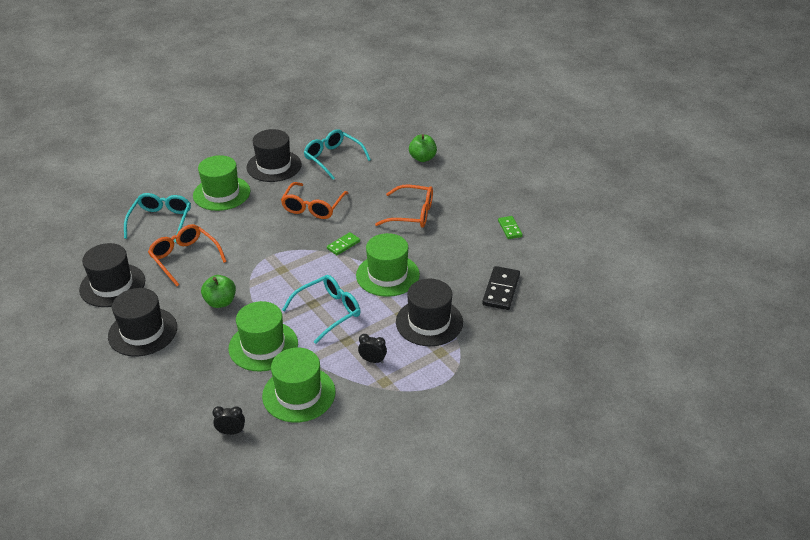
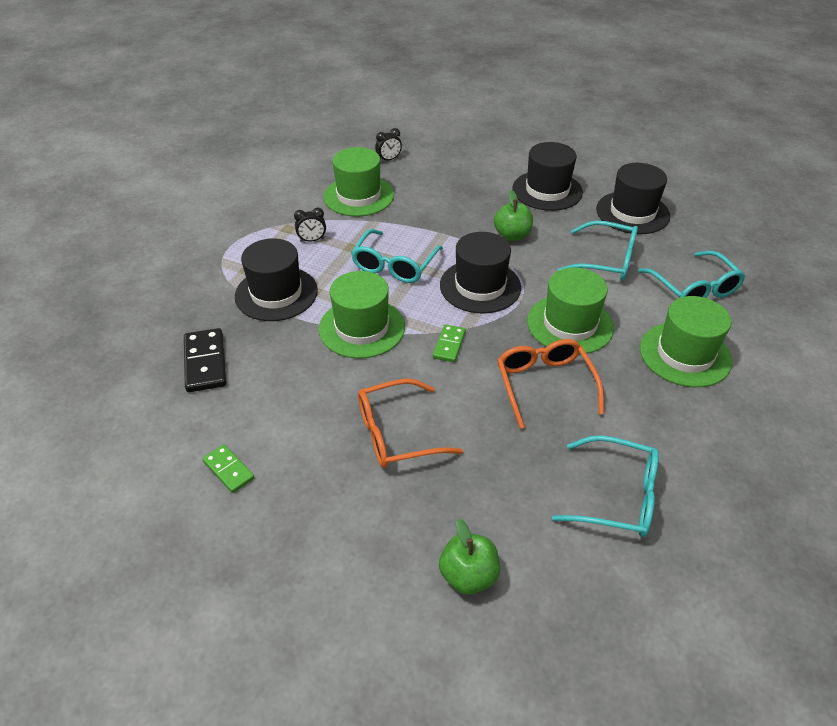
camera: 150 degrees right, 5 degrees up
orange glasses [148,224,227,286] -> turquoise glasses [557,220,638,281]
green hat [229,301,298,372] -> green hat moved to [527,268,614,355]
black hat [246,129,302,182] -> black hat moved to [440,232,521,313]

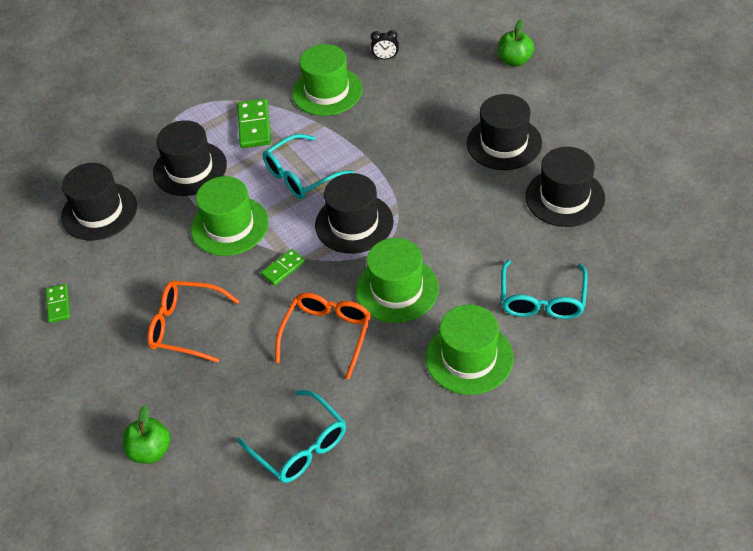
camera: 35 degrees right, 5 degrees up
black domino [184,328,227,392] -> black hat [61,163,137,240]
black clock [294,208,326,242] -> green domino [237,99,271,148]
green apple [494,190,533,241] -> green apple moved to [498,19,534,67]
turquoise glasses [557,220,638,281] -> none

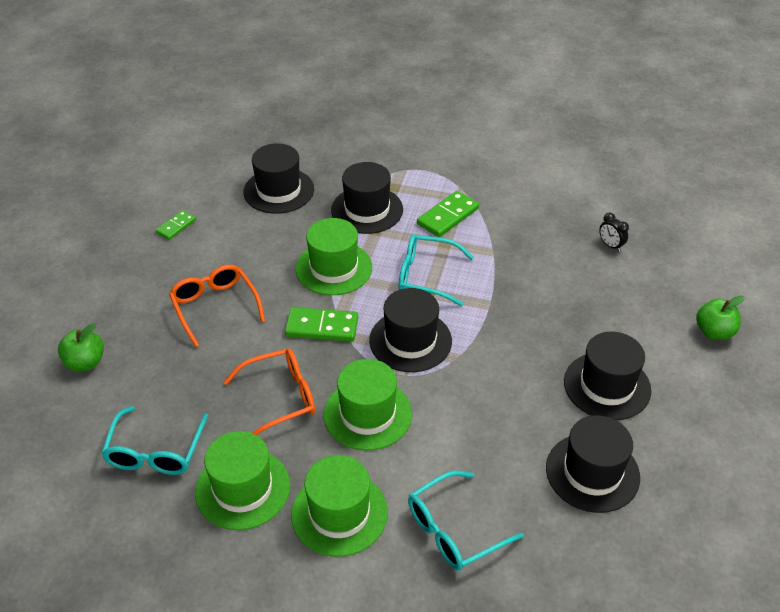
camera: 45 degrees right, 5 degrees down
green domino [261,249,305,286] -> green domino [285,307,358,341], size x1.63
green hat [292,44,362,116] -> green hat moved to [195,431,290,530]

